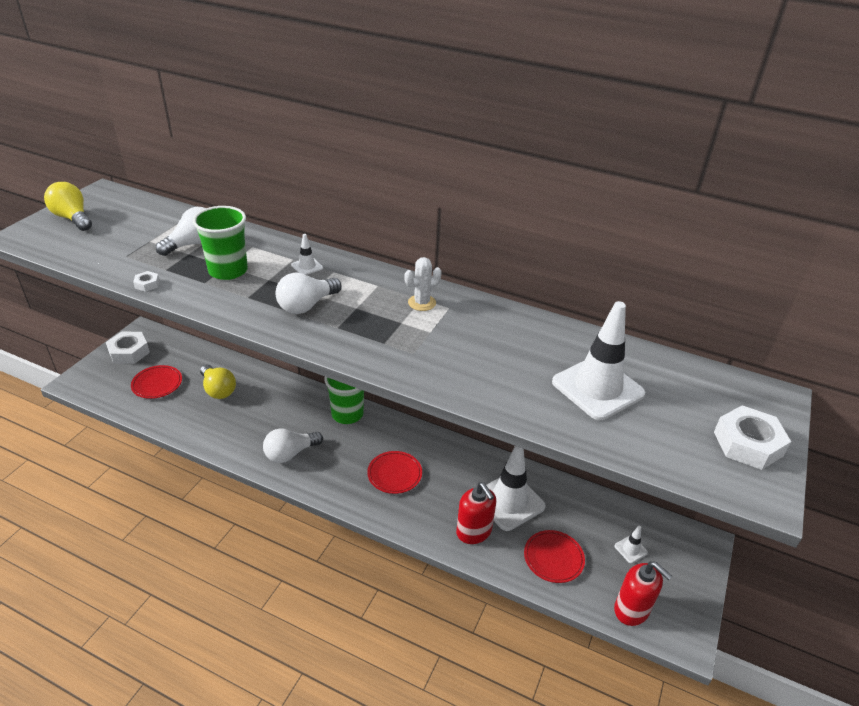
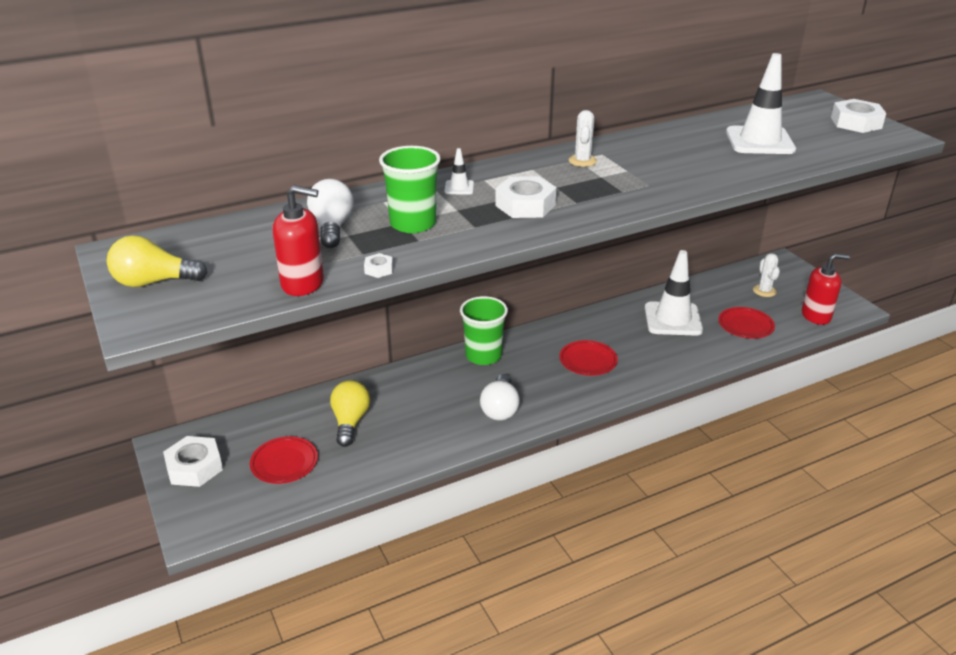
camera: 50 degrees left, 5 degrees down
yellow light bulb [200,364,236,399] -> yellow light bulb turned 90 degrees counterclockwise [330,380,370,447]
white light bulb [275,273,342,314] -> white nut [495,176,557,218]
red soap dispenser [456,482,496,544] -> red soap dispenser moved to [273,185,324,296]
white traffic cone [615,526,648,563] -> white cactus [753,253,780,297]

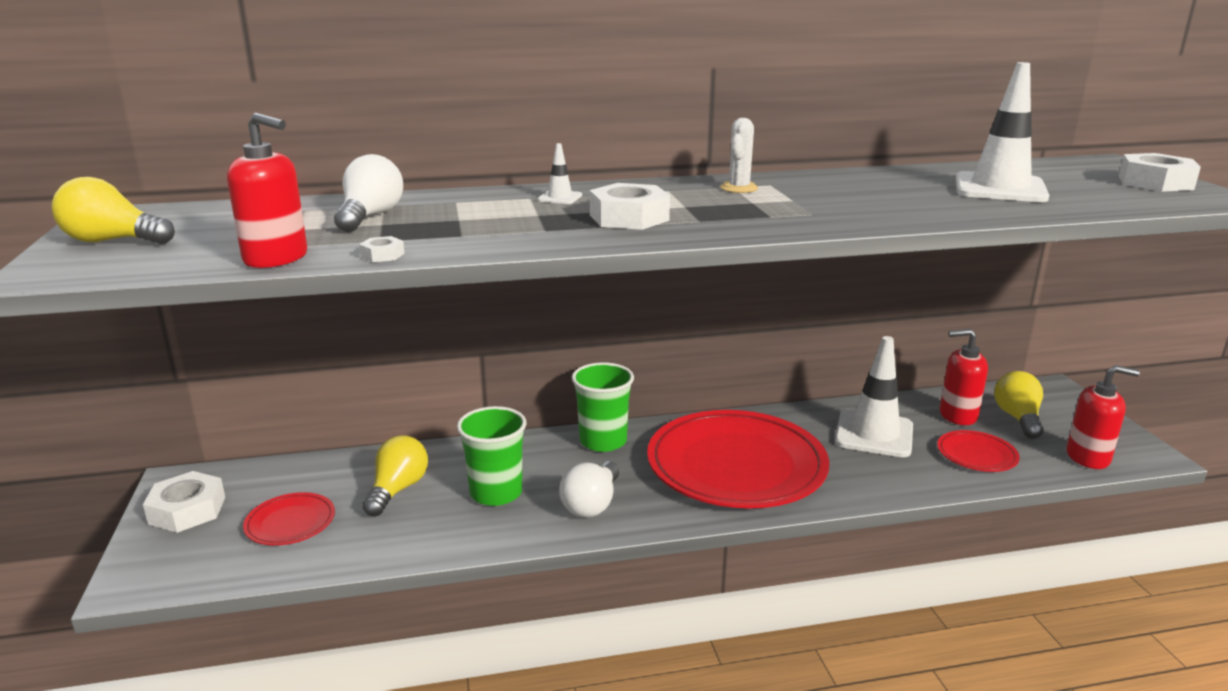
camera: 15 degrees right, 10 degrees down
green cup [379,146,441,233] -> green cup moved to [457,406,526,506]
red plate [559,340,618,376] -> red plate [647,410,829,508], size x2.28
white cactus [753,253,780,297] -> yellow light bulb [994,371,1044,439]
none -> red soap dispenser [939,329,988,425]

